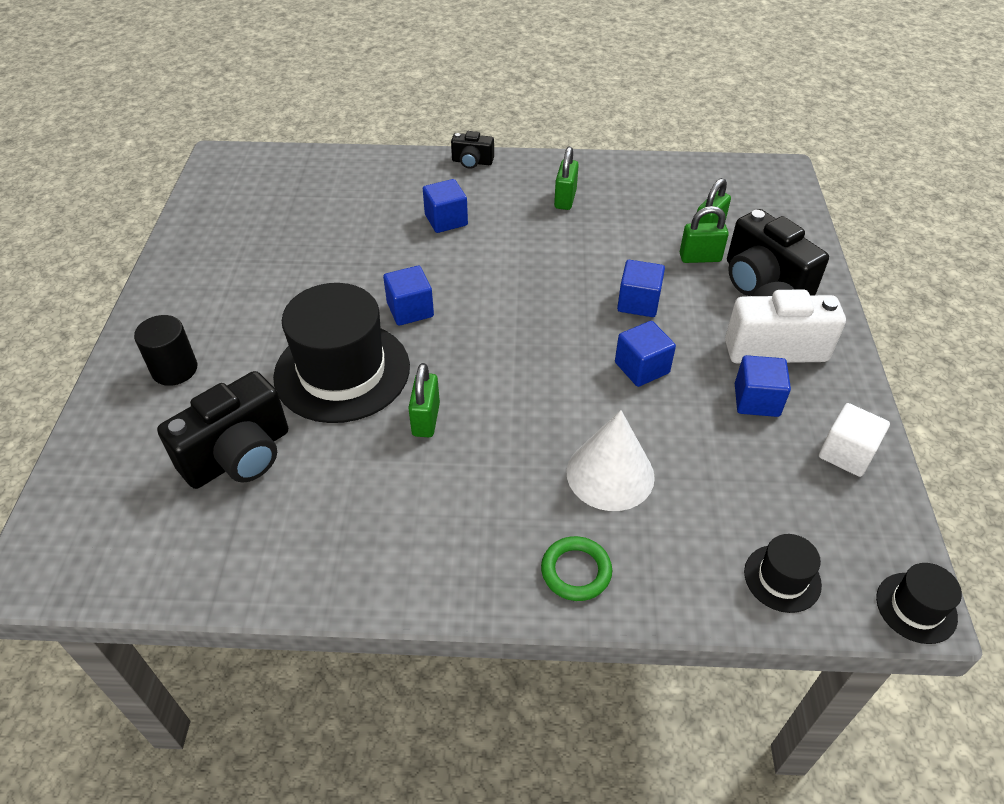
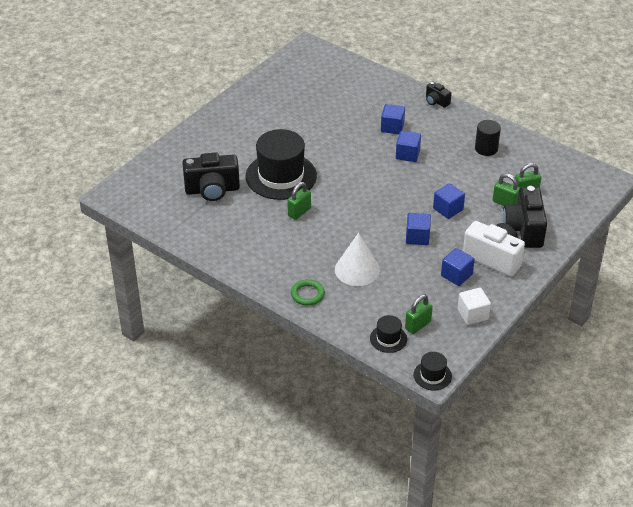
camera: 35 degrees right, 5 degrees down
black cylinder [134,315,197,386] -> black cylinder moved to [475,120,501,156]
blue cube [383,266,434,326] -> blue cube moved to [396,131,421,162]
green padlock [554,147,579,210] -> green padlock moved to [405,295,433,334]

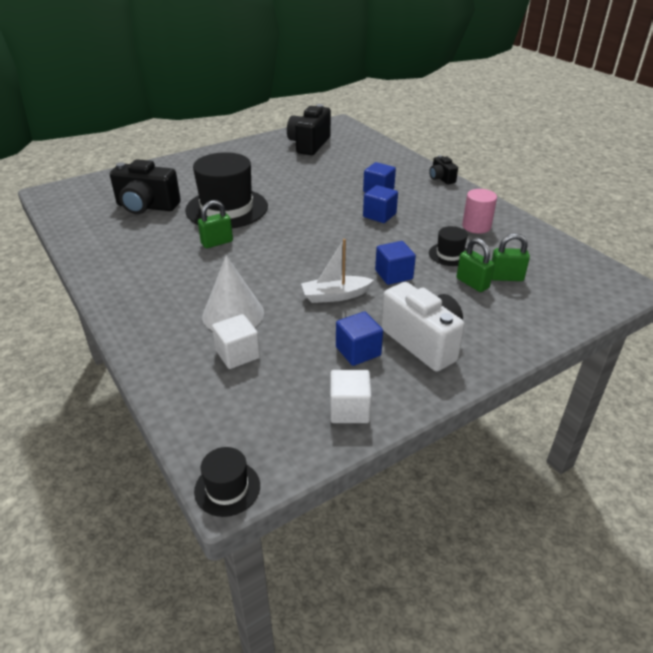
camera: 20 degrees right, 5 degrees down
green ring [291,279,325,305] -> none
black hat [370,315,407,353] -> black hat moved to [429,226,468,266]
green padlock [405,295,433,334] -> none
blue cube [406,213,431,245] -> white boat [301,239,374,303]
black cylinder [475,120,501,156] -> pink cylinder [462,189,497,234]
black camera [502,186,547,248] -> black camera moved to [287,104,331,155]
none -> white cube [212,314,260,369]

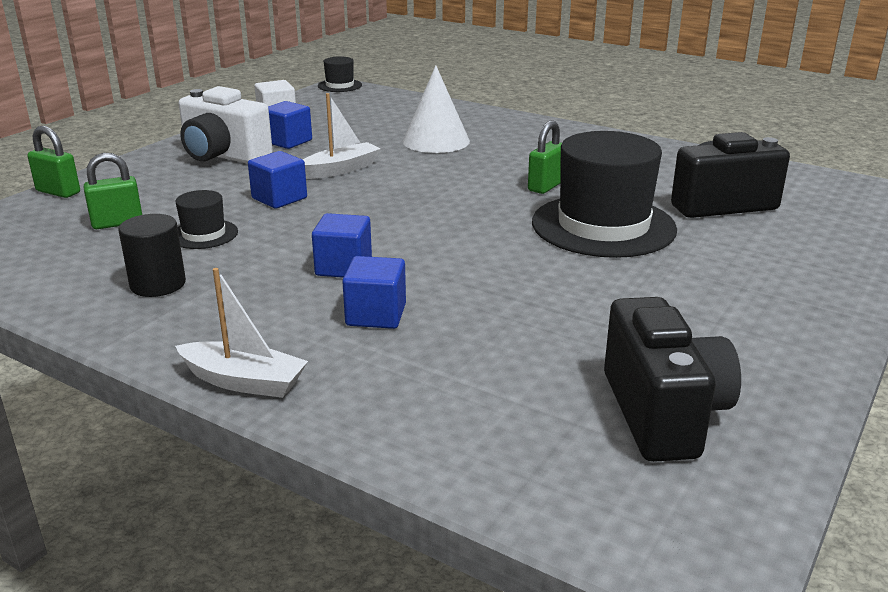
camera: 155 degrees right, 10 degrees down
white cube [212,314,260,369] -> none
black camera [429,155,458,185] -> white boat [175,268,308,398]
green padlock [457,238,494,292] -> green padlock moved to [27,126,80,198]
pink cylinder [462,189,497,234] -> black cylinder [118,214,186,297]

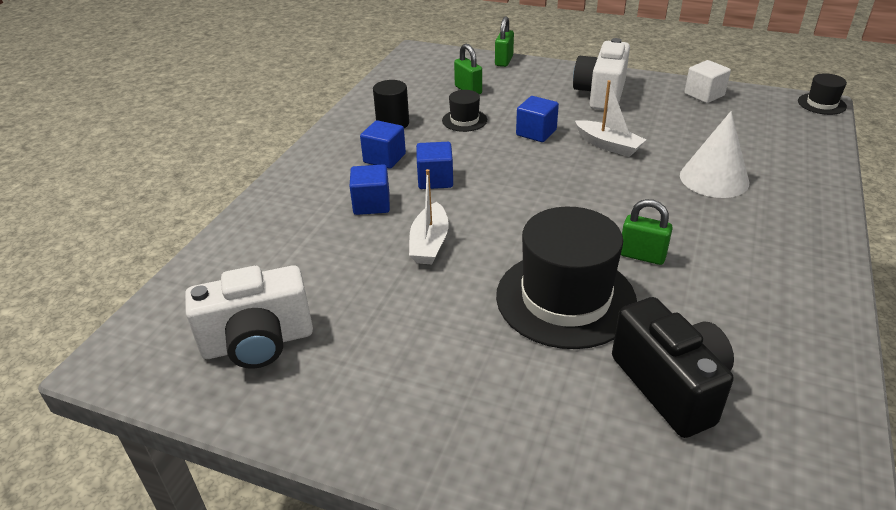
camera: 80 degrees right, 10 degrees up
white boat [175,268,308,398] -> white boat moved to [409,169,449,264]
blue cube [268,101,312,149] -> blue cube moved to [360,120,406,169]
black camera [604,297,741,462] -> white camera [185,265,313,369]

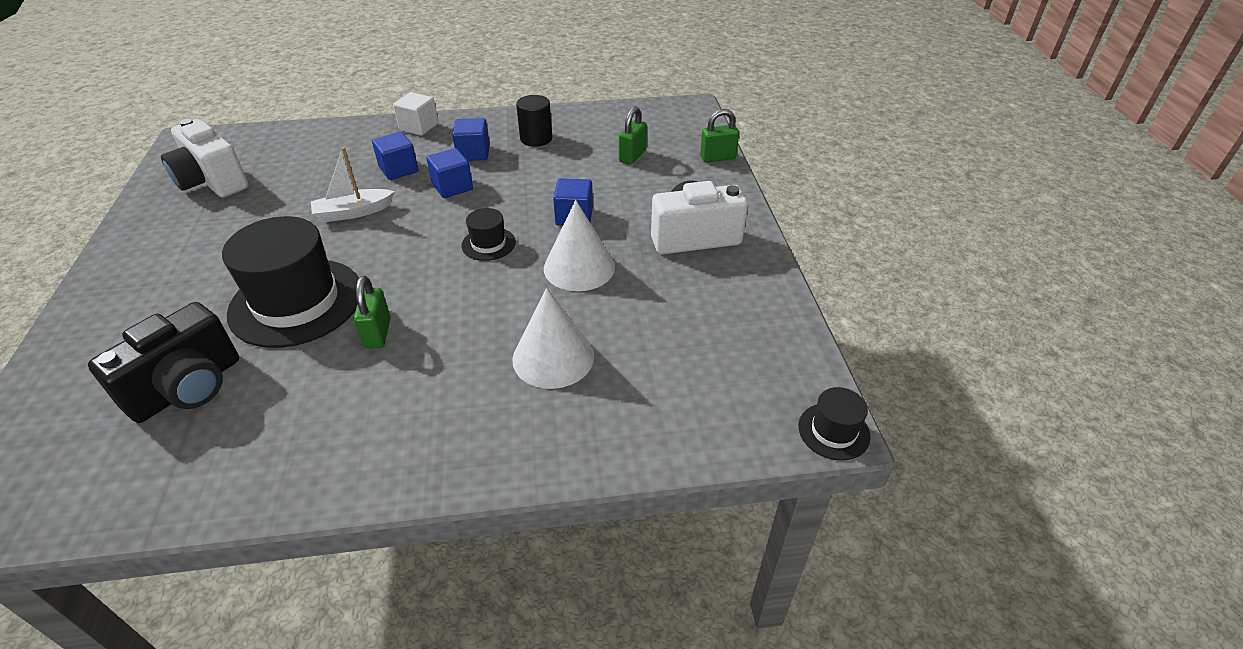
camera: 60 degrees right, 5 degrees up
black hat [442,90,487,132] -> black hat moved to [461,208,516,261]
white boat [575,80,646,157] -> white cone [544,200,615,291]
white cube [684,60,731,103] -> white cube moved to [393,92,438,136]

